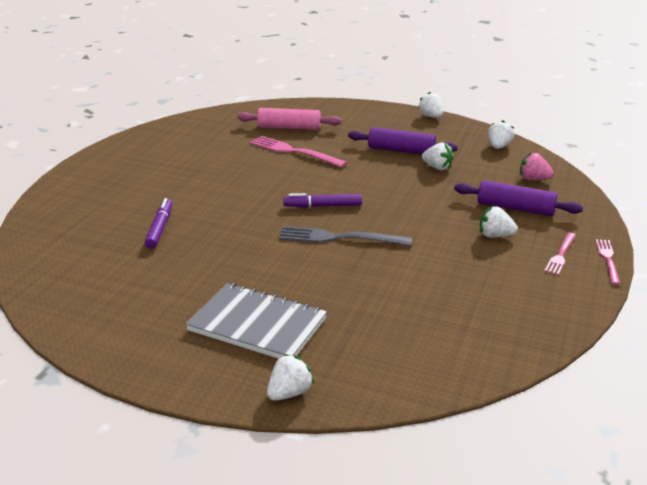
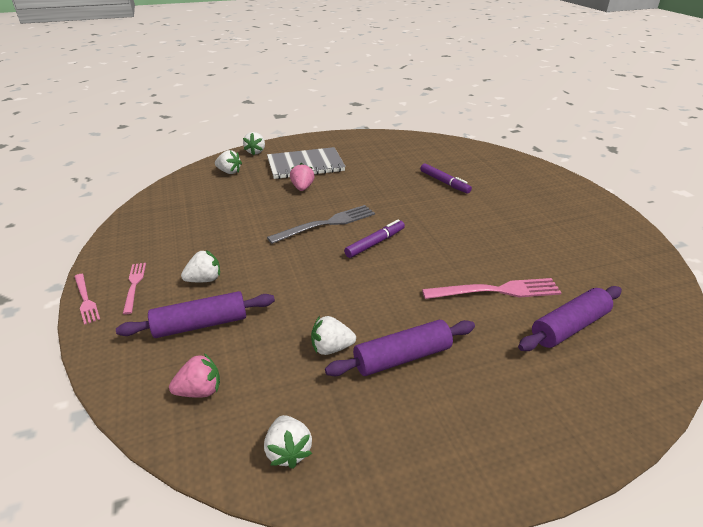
camera: 140 degrees right, 5 degrees up
pink rolling pin [237,108,342,130] -> purple rolling pin [518,286,622,351]
white strawberry [418,92,443,118] -> white strawberry moved to [215,150,242,174]
none -> pink strawberry [290,163,315,191]

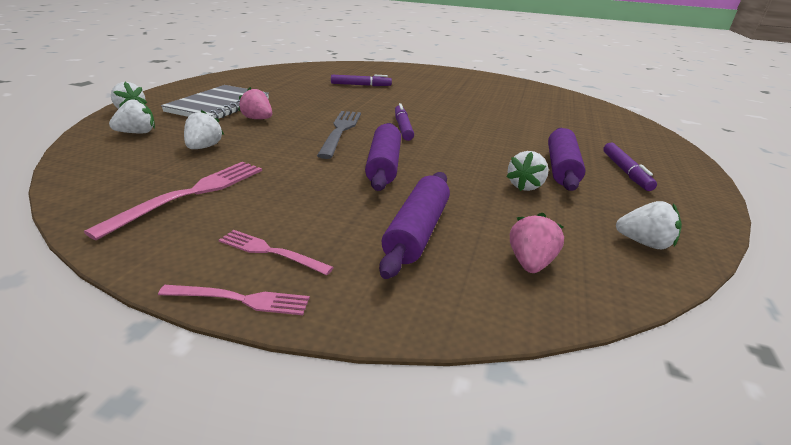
camera: 55 degrees left, 5 degrees down
white strawberry [181,250,220,282] -> white strawberry moved to [184,110,224,149]
pink fork [422,278,562,299] -> pink fork moved to [84,162,262,240]
purple rolling pin [518,286,622,351] -> purple rolling pin moved to [365,123,401,191]
none -> purple marker [603,143,657,191]

